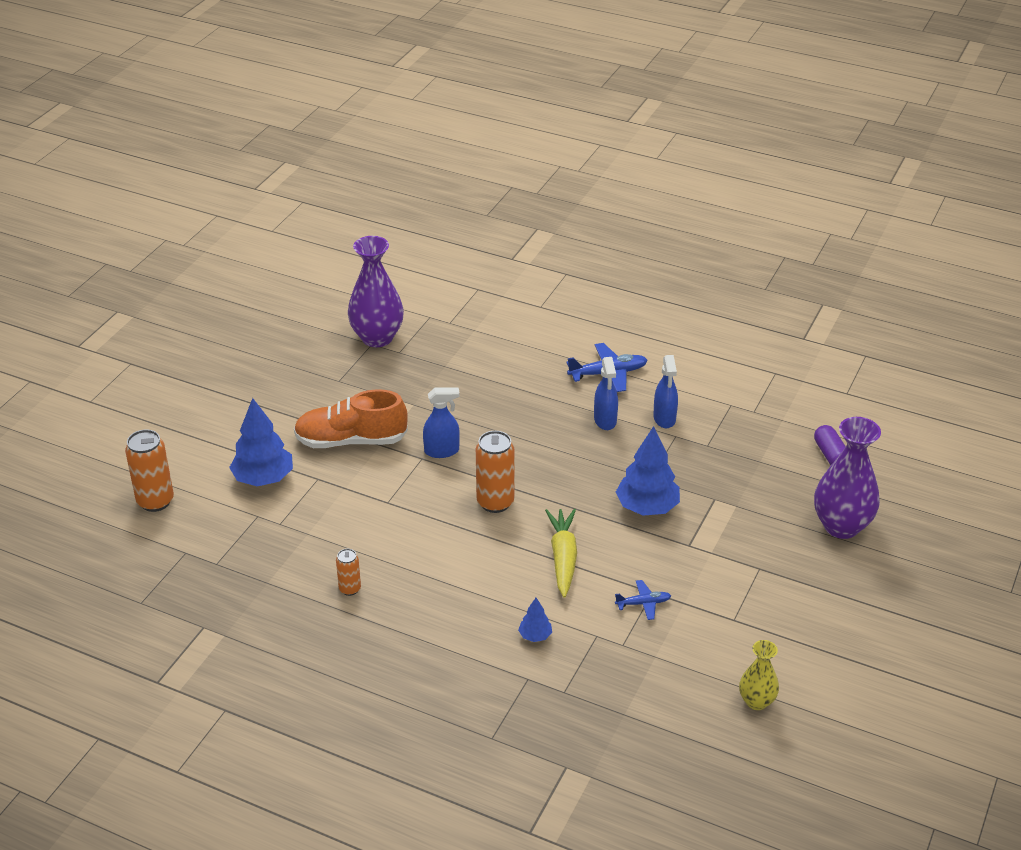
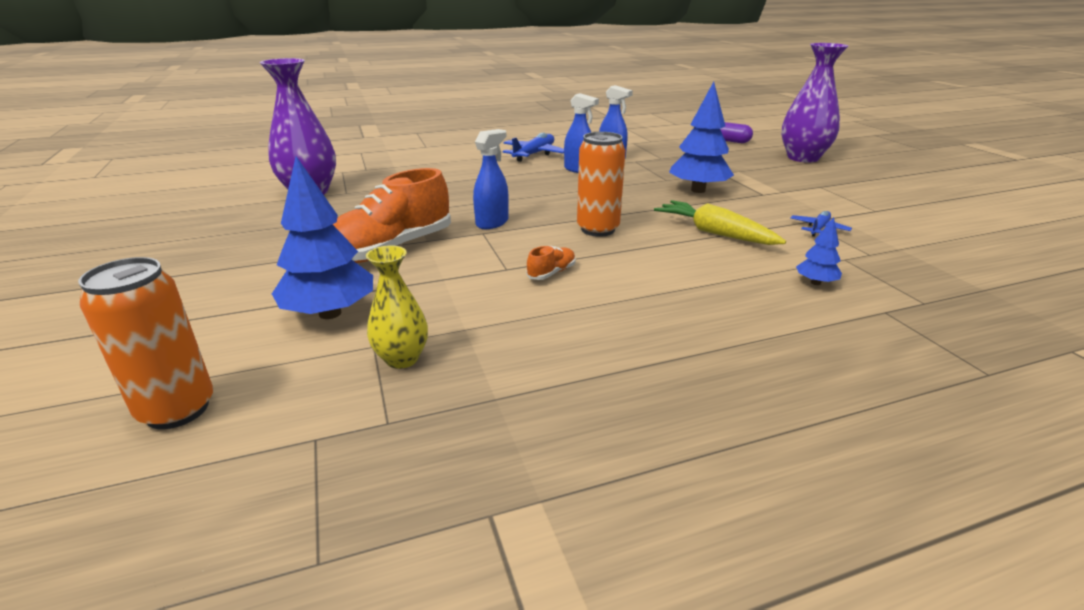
camera: 45 degrees left, 10 degrees down
orange can [336,549,361,596] -> none
yellow vase [739,640,779,710] -> yellow vase moved to [366,245,428,369]
none -> orange shoe [526,246,576,280]

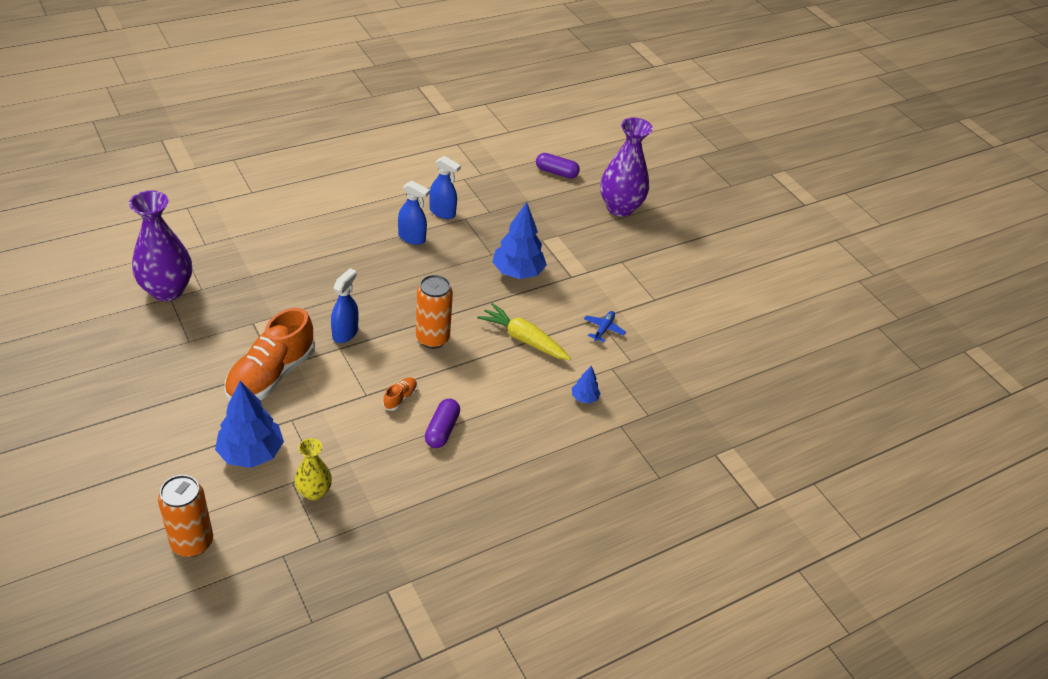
camera: 15 degrees left, 15 degrees up
blue plane [503,133,564,162] -> none
none -> purple capsule [425,399,460,448]

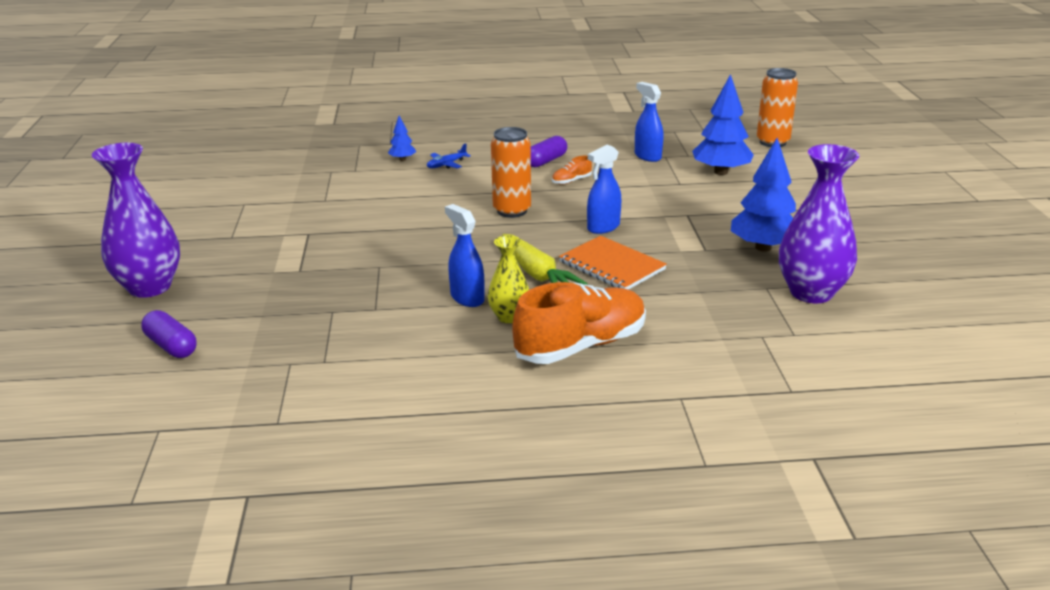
camera: 150 degrees left, 15 degrees down
orange shoe [224,308,315,401] -> orange shoe moved to [512,282,646,364]
yellow vase [295,438,332,500] -> yellow vase moved to [488,235,529,323]
blue spray bottle [429,156,461,219] -> blue spray bottle moved to [635,82,664,162]
yellow carrot [477,303,571,360] -> yellow carrot moved to [502,234,588,285]
blue tree [492,202,547,279] -> blue tree moved to [731,138,796,252]
blue plane [584,311,626,342] -> blue plane moved to [427,143,471,169]
none -> orange notebook [559,236,667,290]

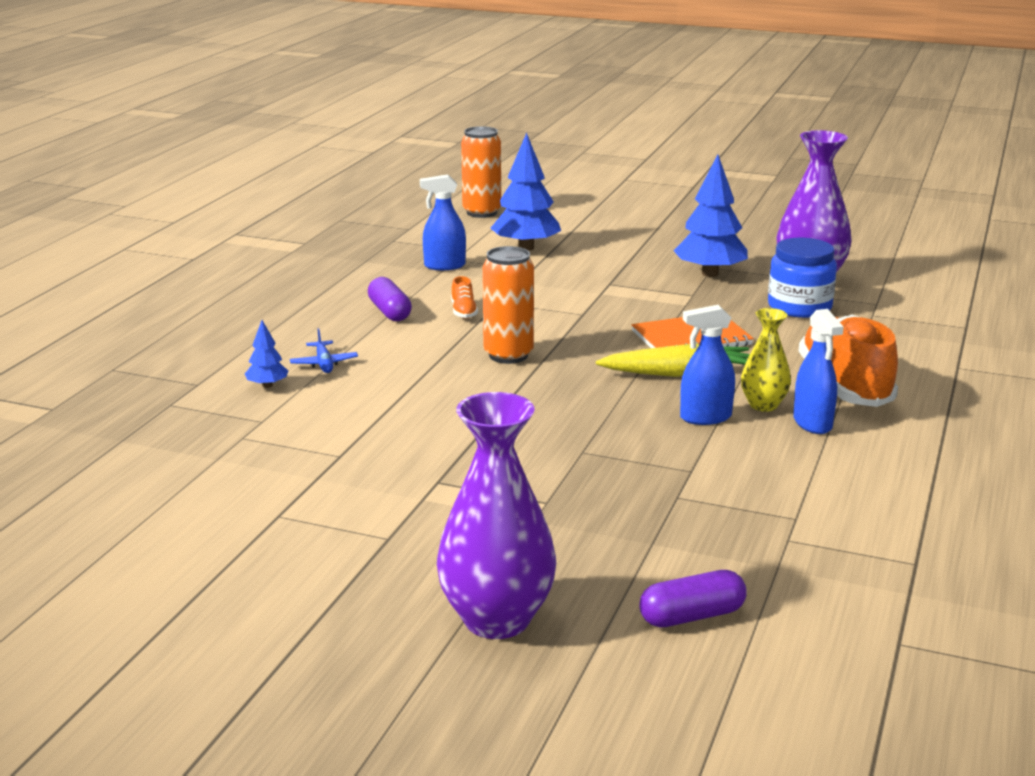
camera: 65 degrees left, 5 degrees down
blue spray bottle [587,144,621,234] -> blue spray bottle moved to [793,309,844,434]
none -> blue jar [768,238,837,318]

